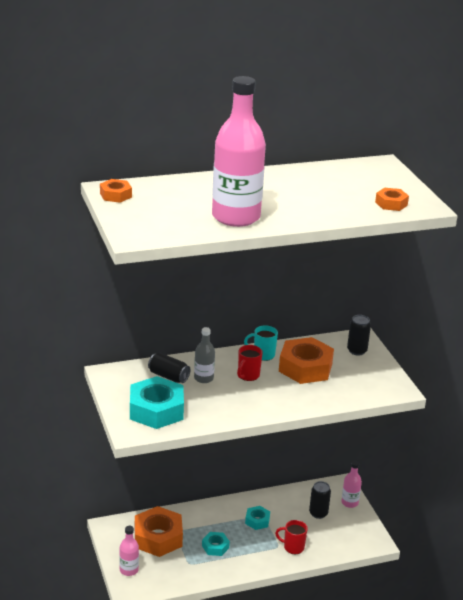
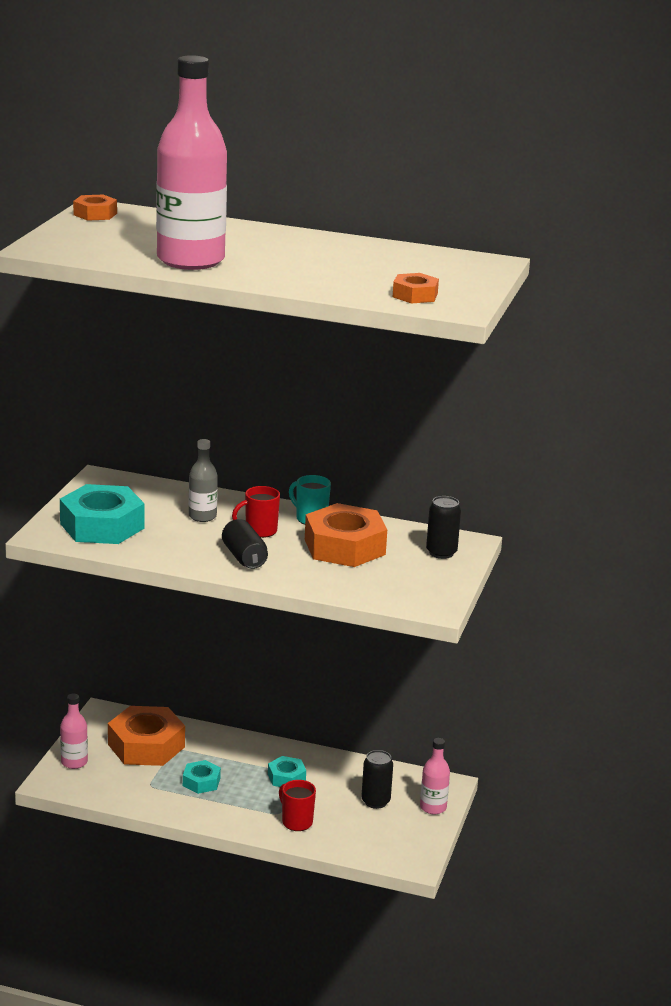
camera: 35 degrees right, 5 degrees down
black can [148,352,191,383] -> black can moved to [222,519,268,569]

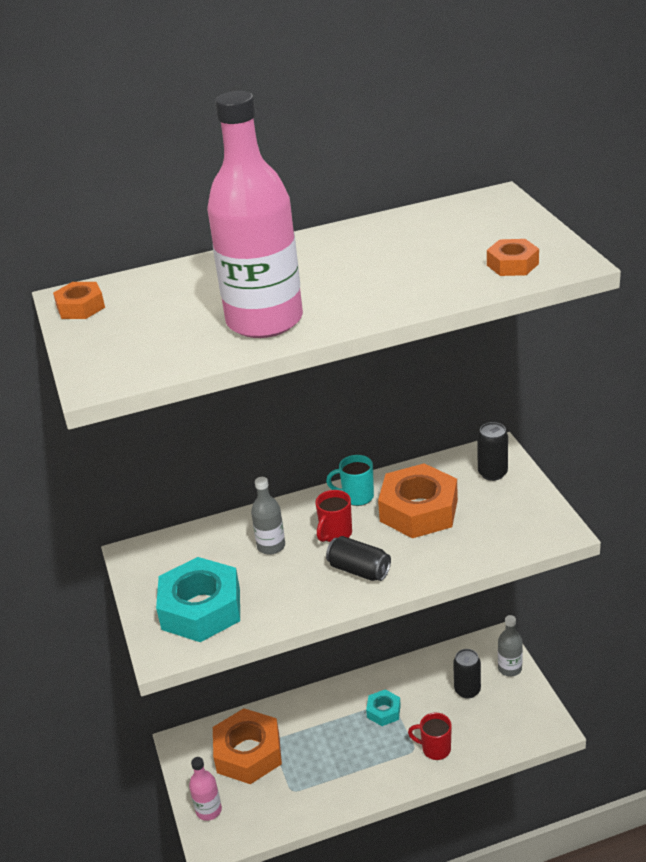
camera: 30 degrees left, 10 degrees up
turquoise nut [183,760,221,794] -> none
pink bottle [420,738,450,814] -> grey bottle [498,615,523,677]

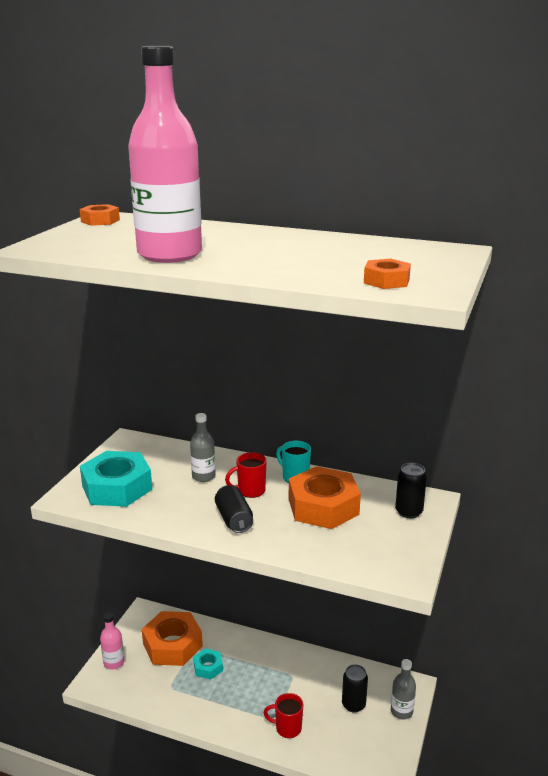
camera: 35 degrees right, 10 degrees down
turquoise nut [366,689,401,726] -> turquoise nut moved to [193,649,223,680]
red mug [408,713,452,760] -> red mug turned 45 degrees counterclockwise [264,693,303,738]

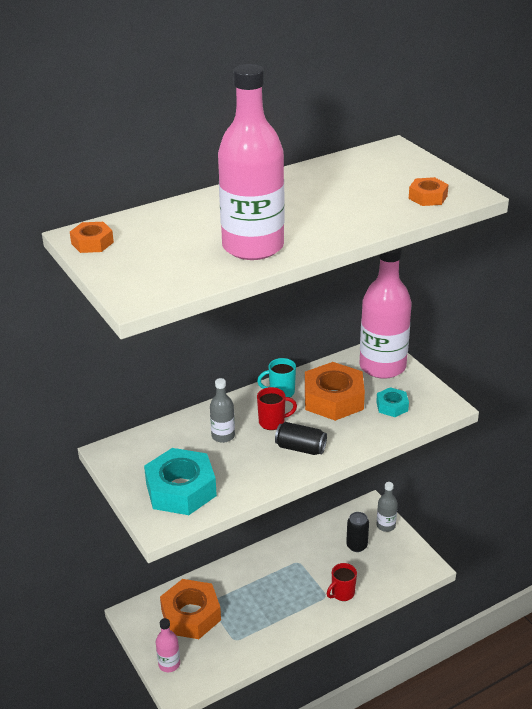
camera: 50 degrees left, 10 degrees up
turquoise nut [193,649,223,680] -> turquoise nut moved to [376,387,409,417]
red mug [225,452,267,498] -> red mug turned 120 degrees counterclockwise [257,387,297,430]
black can [395,463,427,518] -> pink bottle [360,247,412,379]

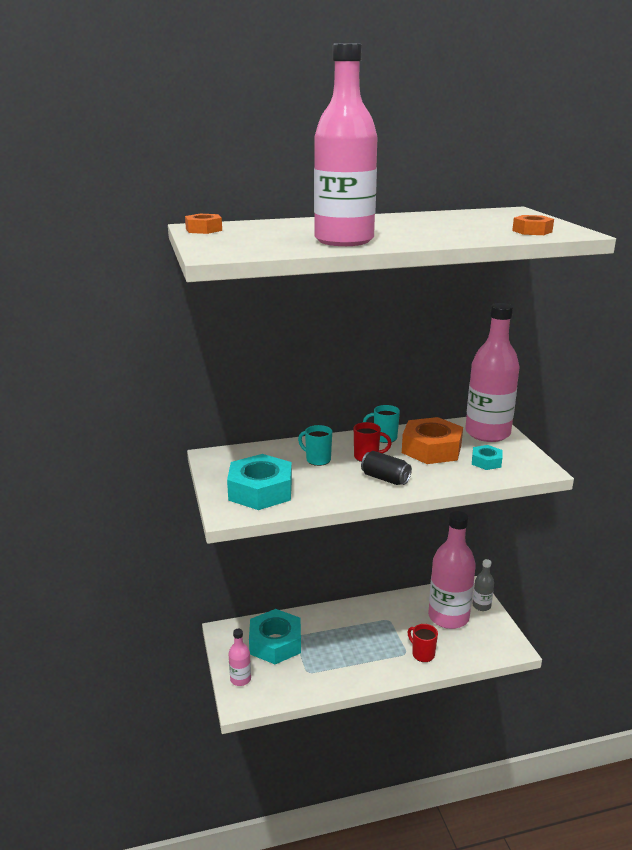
camera: 15 degrees right, 10 degrees down
orange nut [160,579,221,639] -> turquoise nut [249,609,301,664]
grey bottle [210,378,235,443] -> turquoise mug [298,425,332,466]
red mug [327,563,357,601] -> red mug turned 75 degrees clockwise [407,624,438,662]
black can [346,512,369,552] -> pink bottle [428,511,476,629]

